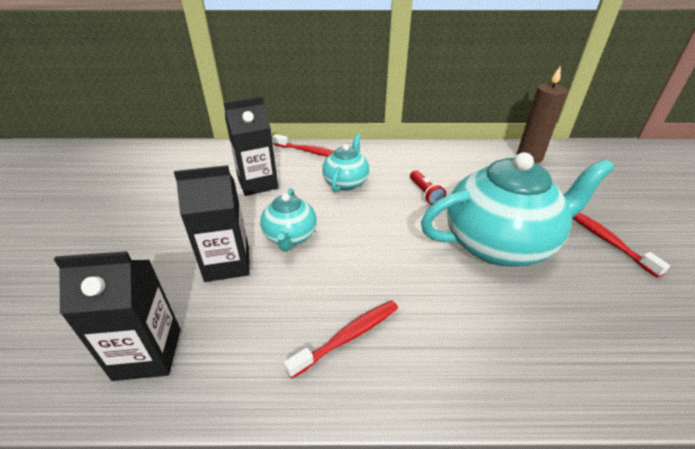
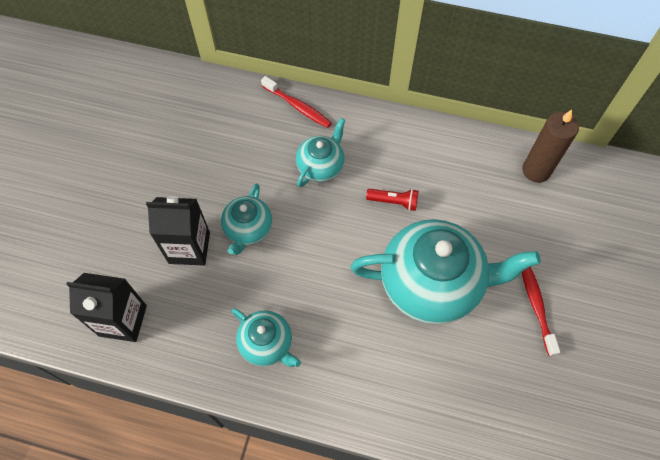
camera: 15 degrees right, 25 degrees up
black carton [224,97,278,196] -> none
red toothbrush [284,300,398,379] -> turquoise teapot [232,308,301,367]
red flashlight [410,170,446,205] -> red flashlight turned 75 degrees counterclockwise [366,189,418,211]

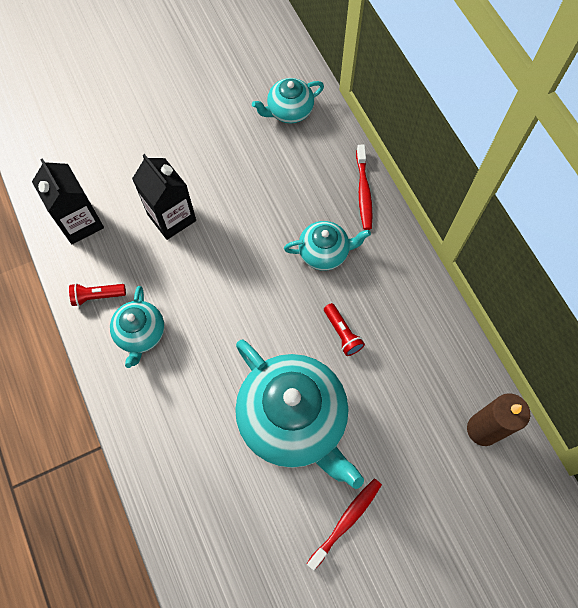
camera: 50 degrees right, 5 degrees up
turquoise teapot [221,184,272,255] -> turquoise teapot moved to [252,78,324,123]
none -> red flashlight [69,283,126,306]

